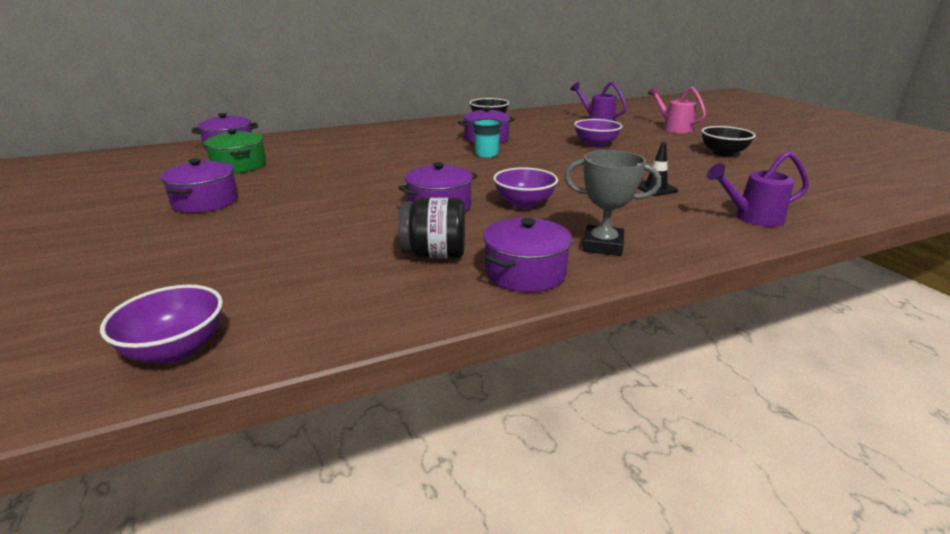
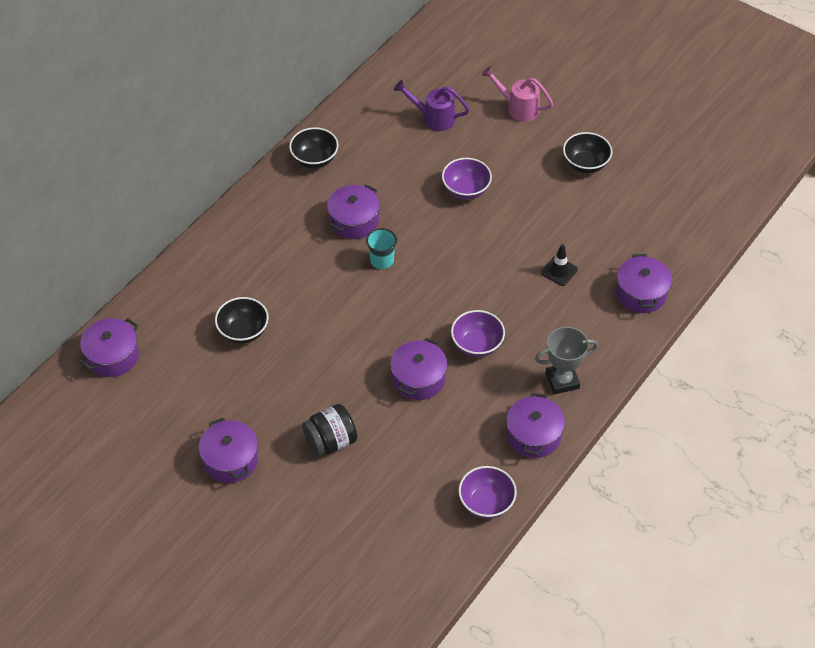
camera: 30 degrees left, 25 degrees up
purple bowl [100,285,223,363] -> purple bowl moved to [458,466,517,519]
green pot [204,129,266,173] -> none
black jar [398,197,465,258] -> black jar moved to [302,404,357,456]
purple watering can [707,151,809,227] -> purple pot [616,254,672,313]
none -> black bowl [215,297,269,344]

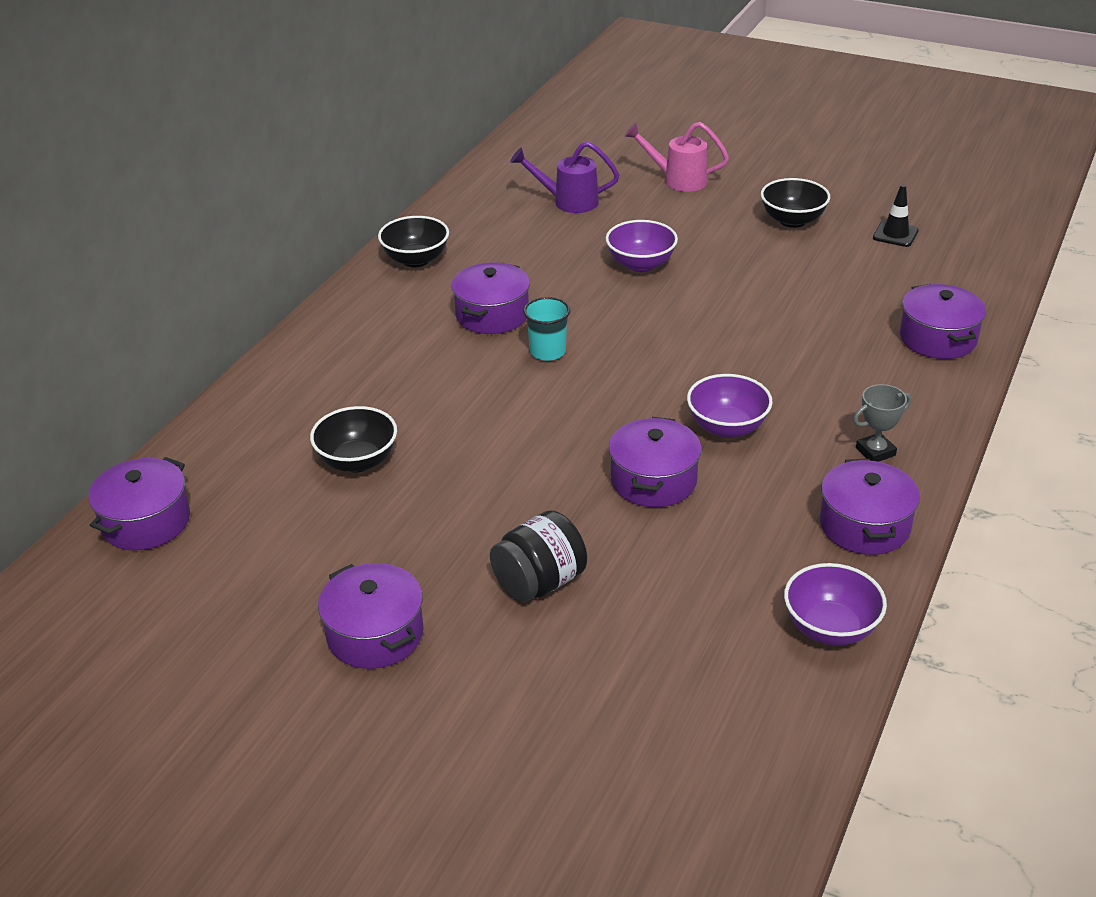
camera: 10 degrees left, 15 degrees down
grey trophy [535,327,598,394] -> grey trophy [853,384,911,462], size x0.67
black traffic cone [541,244,578,286] -> black traffic cone moved to [873,184,919,247]

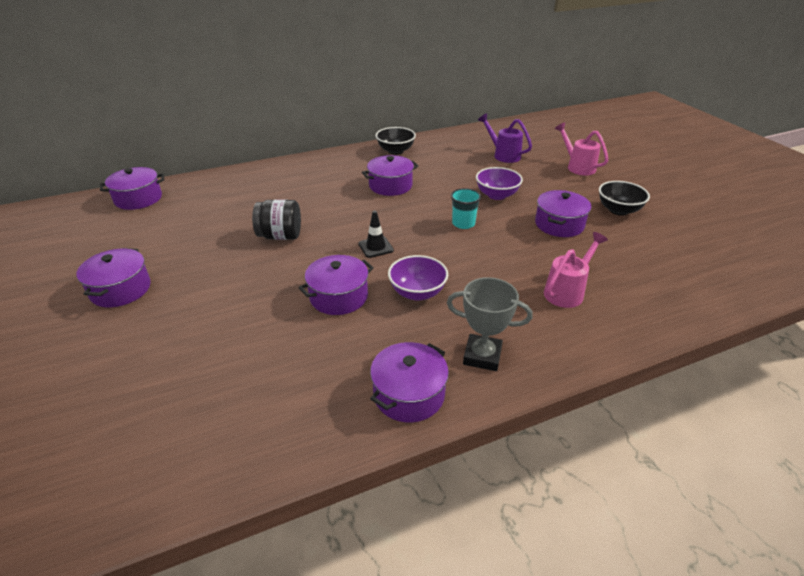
camera: 40 degrees right, 0 degrees up
black bowl [310,406,397,472] -> none
black jar [490,510,587,602] -> black jar moved to [252,199,301,240]
turquoise cup [523,297,570,361] -> turquoise cup moved to [451,188,481,229]
purple bowl [784,563,887,646] -> none
grey trophy [853,384,911,462] -> grey trophy [447,277,533,371], size x1.50
black traffic cone [873,184,919,247] -> black traffic cone moved to [358,211,394,258]
purple pot [900,284,986,359] -> purple pot moved to [535,190,591,237]
none -> pink watering can [544,232,608,308]

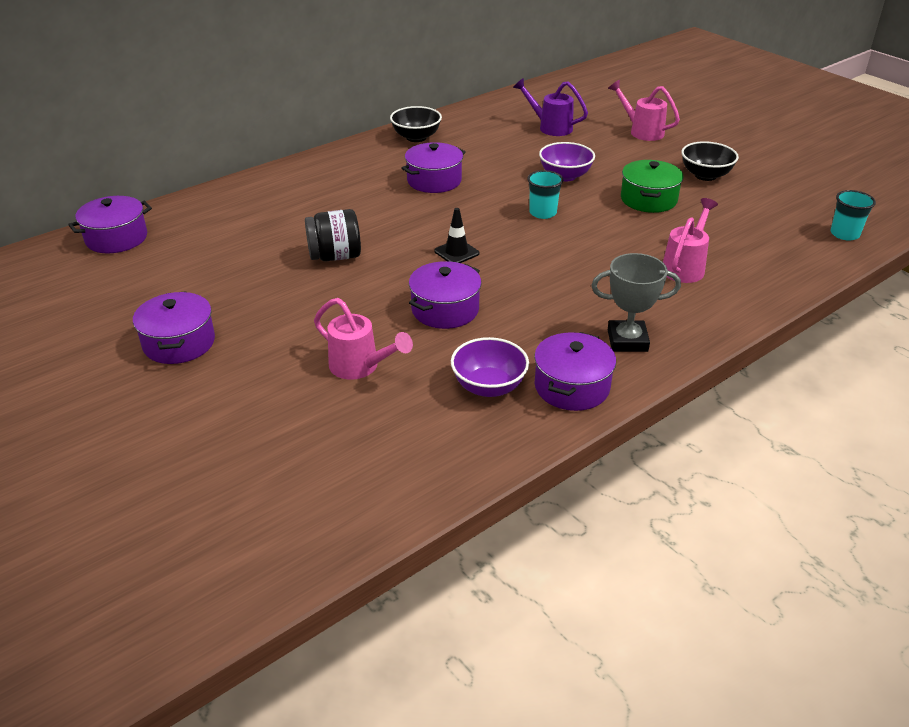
camera: 15 degrees left, 0 degrees up
purple bowl [388,255,448,301] -> purple bowl moved to [451,337,529,397]
purple pot [535,190,591,237] -> green pot [621,160,684,213]
none -> pink watering can [314,298,413,380]
none -> turquoise cup [830,190,876,241]

